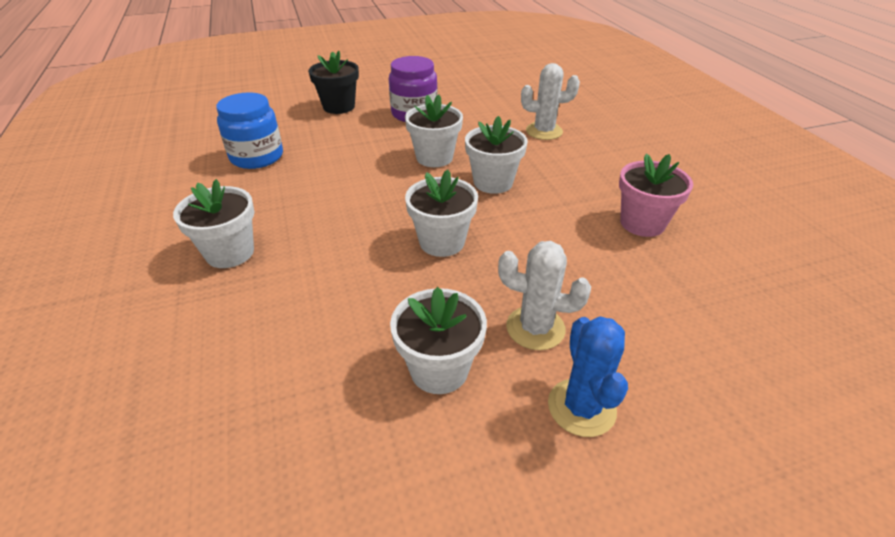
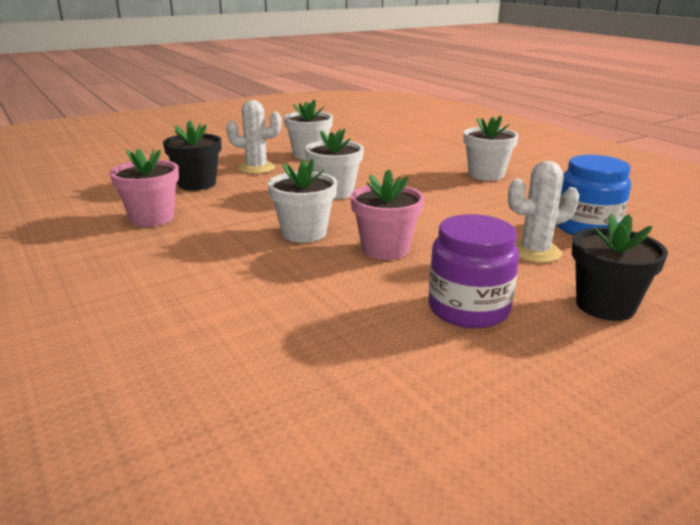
camera: 165 degrees right, 15 degrees down
white flower pot [405,94,463,167] -> pink flower pot [351,169,424,260]
white cactus [521,63,580,140] -> white cactus moved to [508,161,579,263]
blue cactus [548,316,628,437] -> none
none -> black flower pot [163,120,221,190]

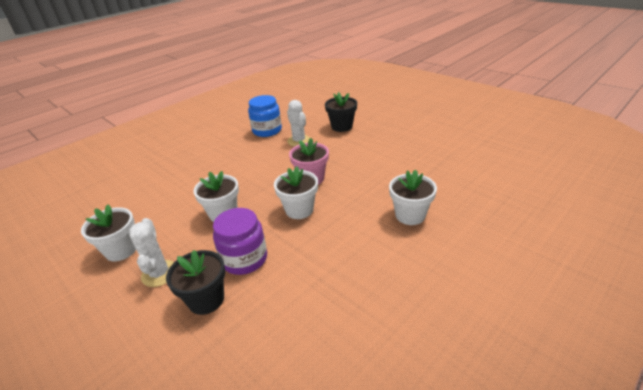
camera: 100 degrees left, 10 degrees up
pink flower pot [110,149,179,227] -> none
purple jar [428,214,519,328] -> purple jar moved to [213,208,267,275]
white flower pot [463,115,519,181] -> white flower pot moved to [389,170,437,225]

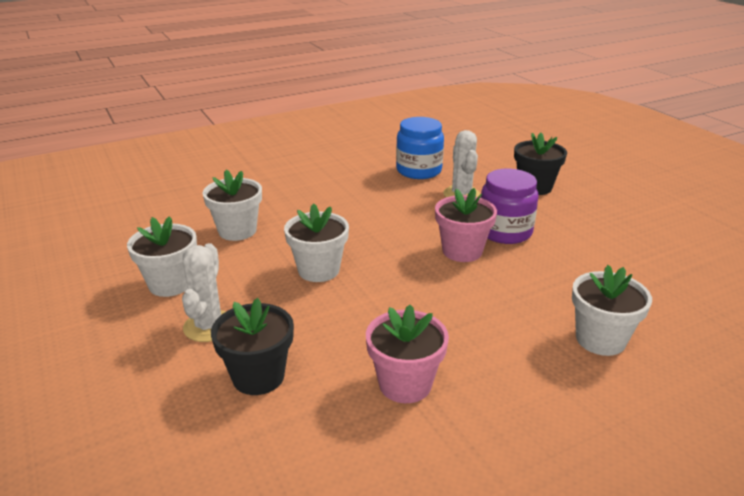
camera: 15 degrees right, 5 degrees down
purple jar [213,208,267,275] -> purple jar moved to [481,169,539,244]
white flower pot [274,166,318,219] -> white flower pot moved to [202,170,262,241]
none -> pink flower pot [366,305,449,403]

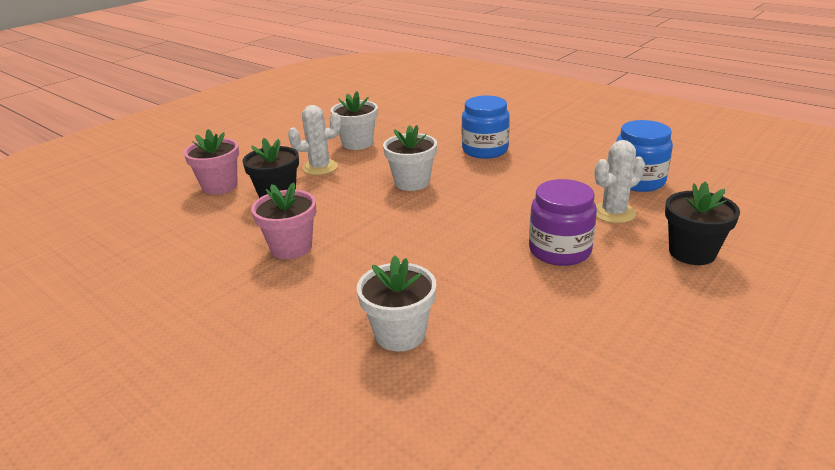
camera: 70 degrees right, 0 degrees up
white flower pot [202,170,262,241] -> none
pink flower pot [435,188,497,262] -> pink flower pot moved to [183,129,239,195]
none -> blue jar [462,96,510,159]

